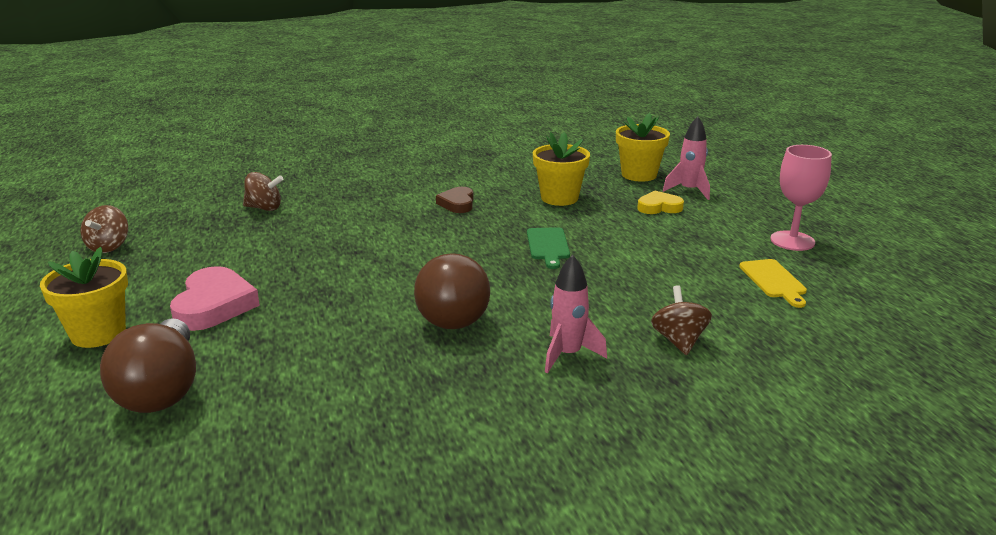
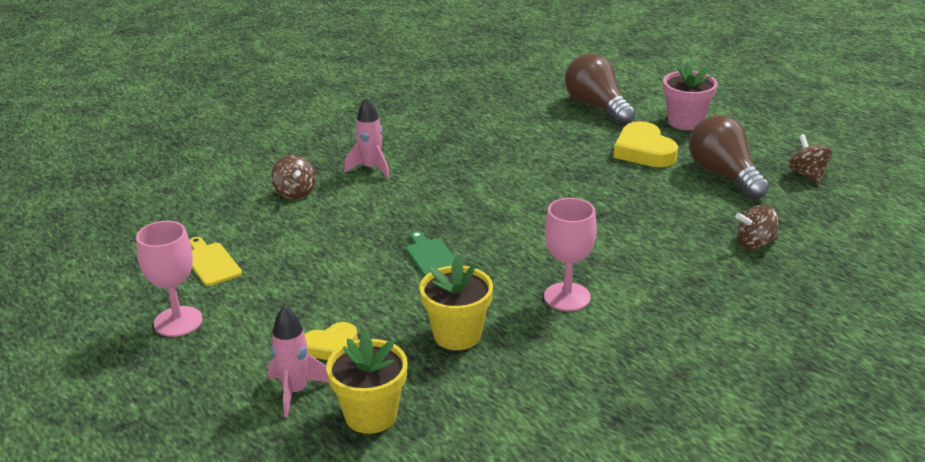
camera: 160 degrees right, 5 degrees up
yellow flower pot [40,247,128,348] -> pink flower pot [663,61,717,130]
pink heart [170,266,260,331] -> yellow heart [613,121,678,167]
brown light bulb [414,253,490,329] -> brown light bulb moved to [689,115,769,199]
brown heart [436,187,473,213] -> pink goblet [544,198,597,311]

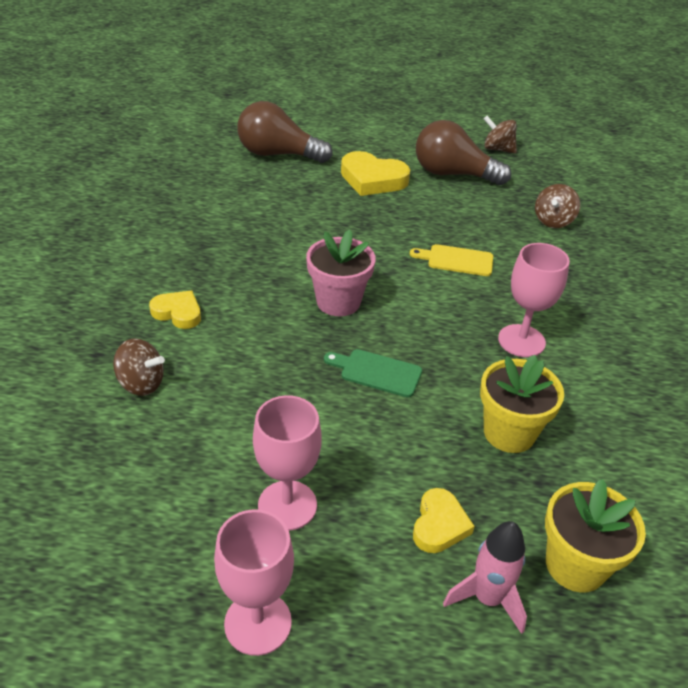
camera: 50 degrees left, 10 degrees up
yellow cutting board [190,237,242,286] -> yellow cutting board moved to [410,244,493,276]
pink rocket [344,97,390,179] -> yellow heart [149,291,201,329]
pink flower pot [663,61,717,130] -> pink flower pot moved to [306,229,376,316]
none -> pink goblet [253,395,322,531]

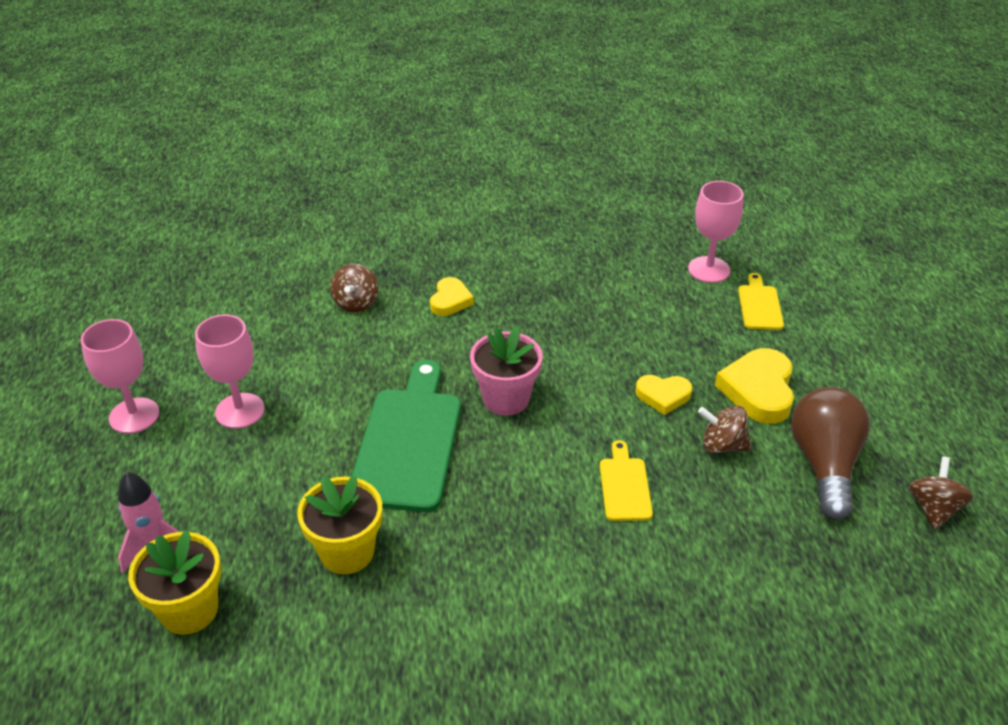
camera: 80 degrees right, 0 degrees up
brown light bulb [237,101,333,163] -> yellow cutting board [738,273,784,330]
green cutting board [324,349,422,397] -> green cutting board [352,360,461,512], size x2.03
yellow heart [413,488,475,553] -> yellow heart moved to [635,375,692,415]
pink goblet [498,243,570,357] -> pink goblet moved to [688,181,744,283]
brown spinning top [535,184,580,228] -> brown spinning top moved to [698,405,751,453]

